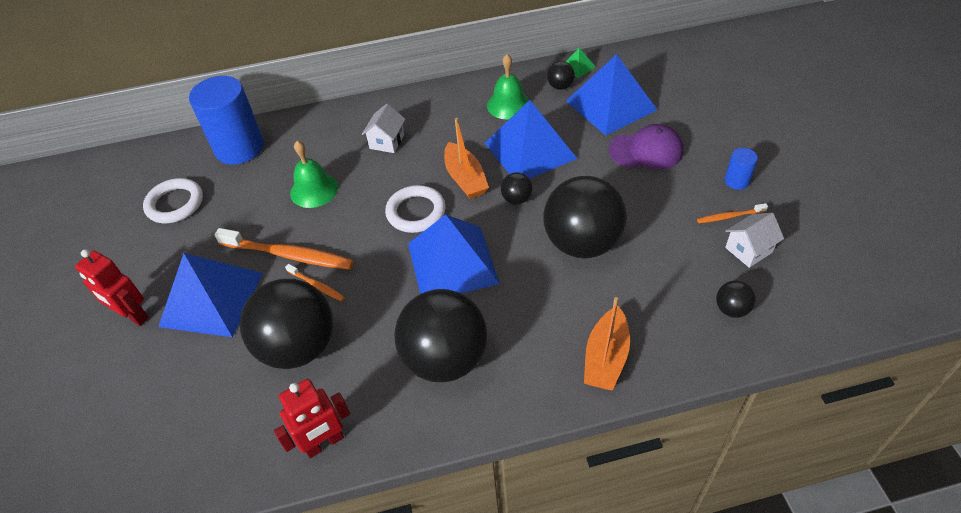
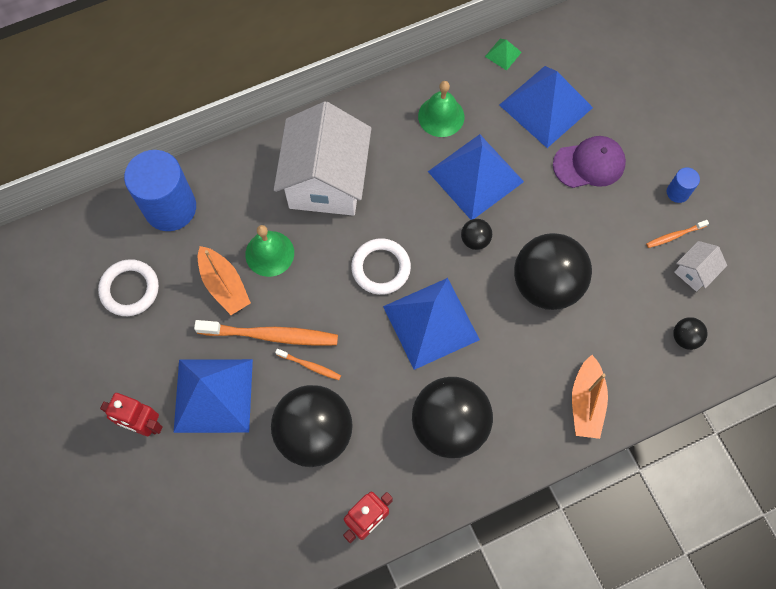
camera: 15 degrees left, 20 degrees up
white house [362,104,406,153] -> white house [274,101,371,216], size x2.35
orange boat [444,118,489,199] -> orange boat moved to [198,246,251,315]
black ball [547,61,575,90] -> none

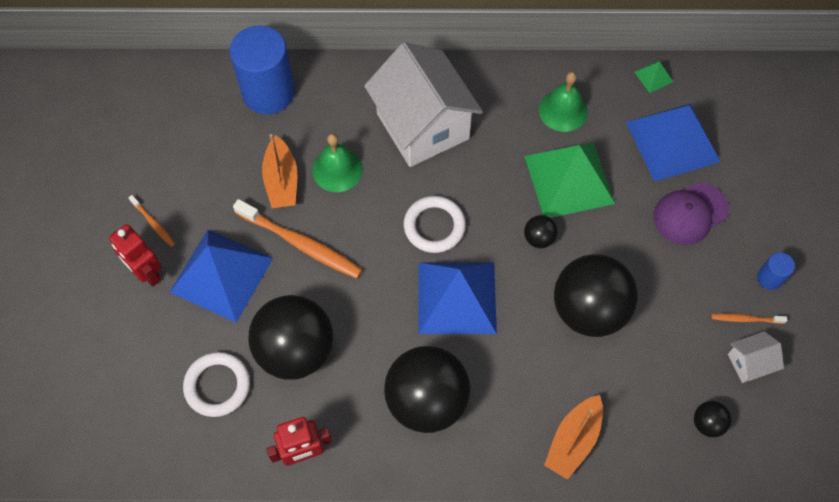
camera: 25 degrees right, 5 degrees down
white ring [98,259,159,316] -> white ring moved to [183,352,250,417]
white house [274,101,371,216] -> white house turned 60 degrees counterclockwise [364,42,483,167]
orange toothbrush [275,349,341,380] -> orange toothbrush moved to [128,195,175,247]
blue pyramid [428,134,524,220] -> green pyramid [524,142,615,218]
purple cap [553,136,626,188] -> purple cap turned 135 degrees clockwise [653,182,729,245]

